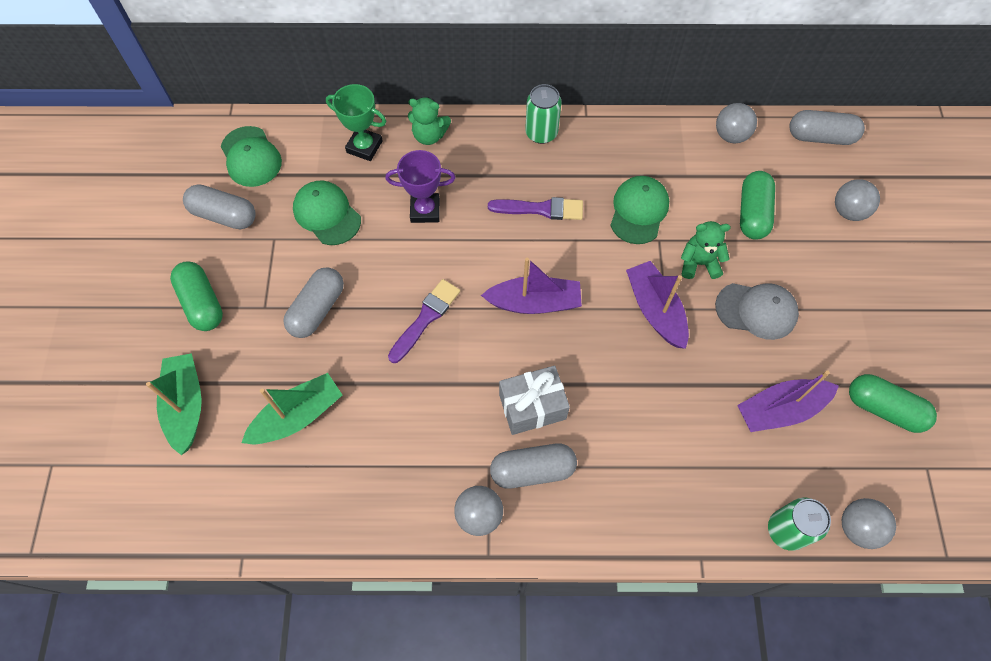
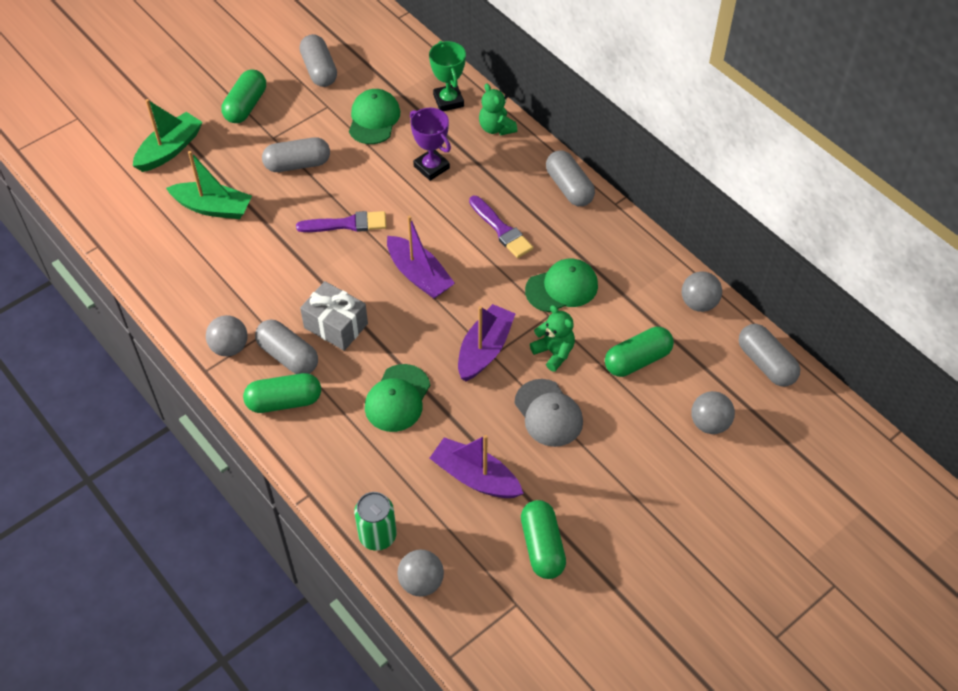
camera: 50 degrees right, 10 degrees down
green cap [221,126,282,187] -> green cap moved to [365,364,430,432]
green can [525,84,561,144] -> grey capsule [546,150,595,206]
none -> green capsule [243,373,321,413]

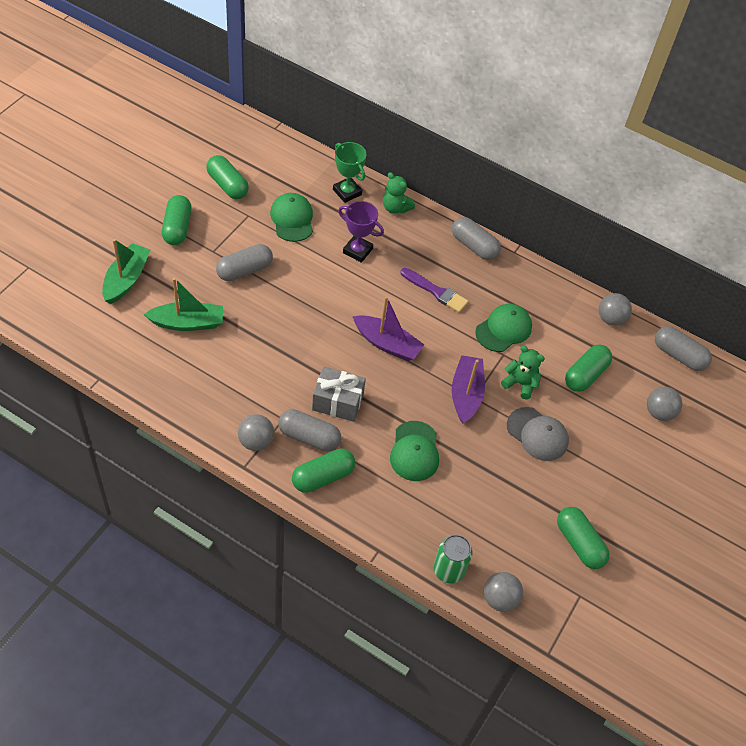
camera: 25 degrees left, 0 degrees up
purple brush [296,211,387,232] -> none
grey capsule [300,34,337,87] -> green capsule [206,155,249,199]
purple boat [430,435,524,498] -> none

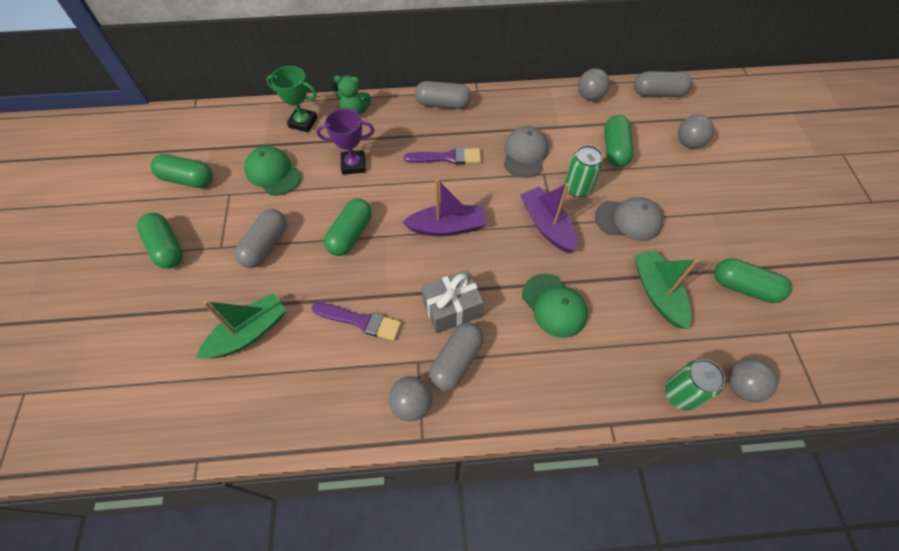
camera: 30 degrees left, 5 degrees up
green boat [102,239,150,304] -> green boat moved to [634,249,699,329]
grey capsule [279,409,341,452] -> grey capsule turned 45 degrees counterclockwise [429,322,484,392]
green capsule [292,449,355,493] -> green capsule moved to [324,199,372,256]
green cap [475,304,532,352] -> grey cap [504,126,549,178]
green teddy bear [501,346,545,400] -> green can [564,145,603,197]
none -> purple brush [312,303,401,341]

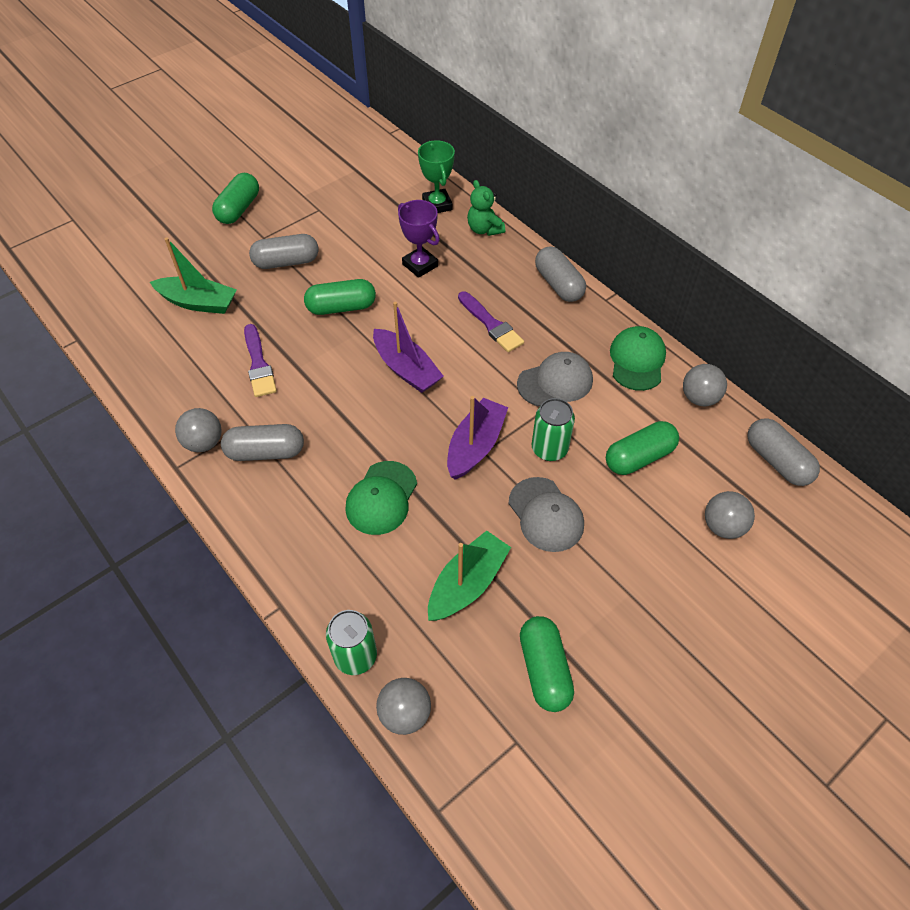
camera: 55 degrees right, 5 degrees down
green capsule [150,154,213,188] -> none
green cap [244,146,301,196] -> green cap moved to [610,326,666,391]
grey gift [421,270,484,333] -> none

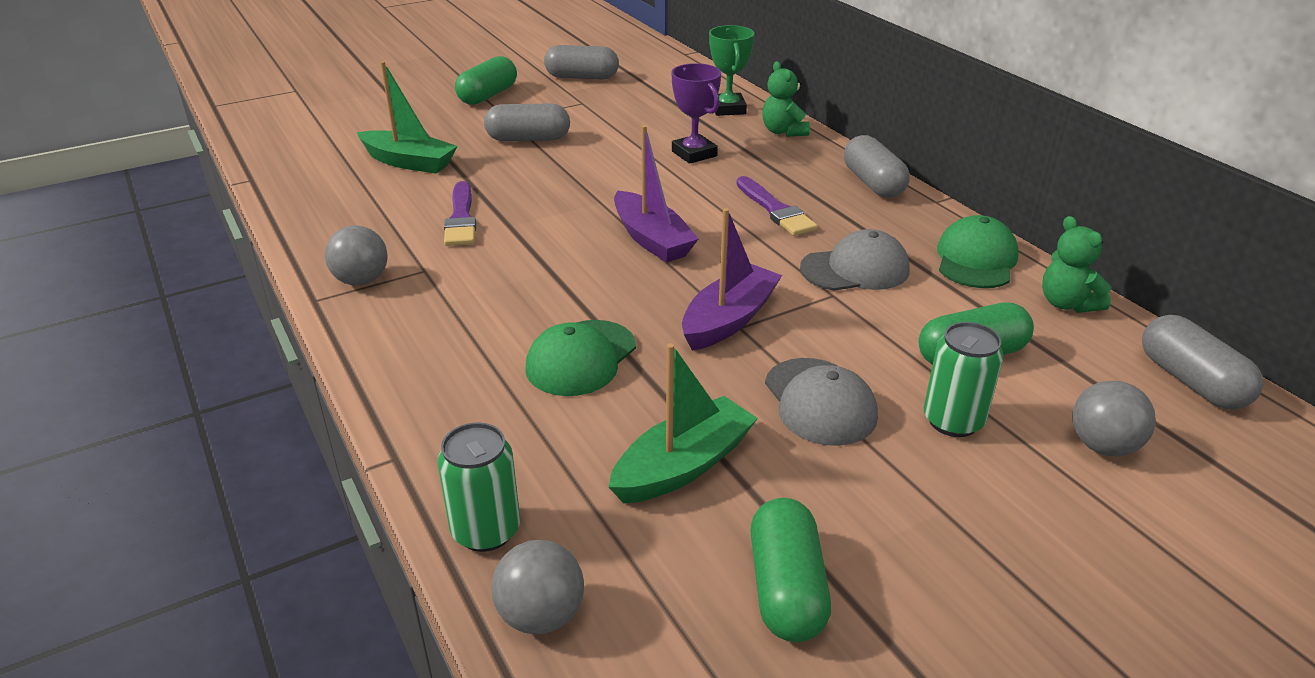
camera: 10 degrees right, 20 degrees down
grey capsule [221,424,304,461] -> grey capsule moved to [544,45,619,80]
green capsule [304,279,376,315] -> none
green can [532,398,575,461] -> green can moved to [924,322,1004,437]
grey ball [683,364,727,406] -> green teddy bear [1042,216,1112,313]

